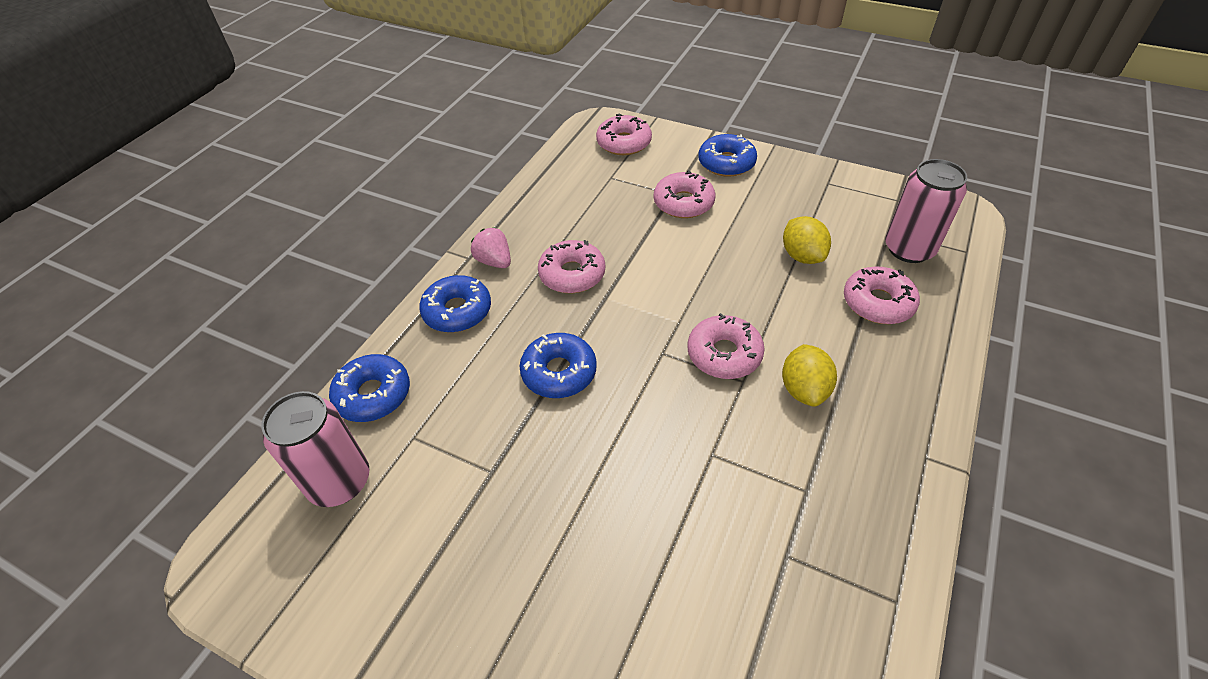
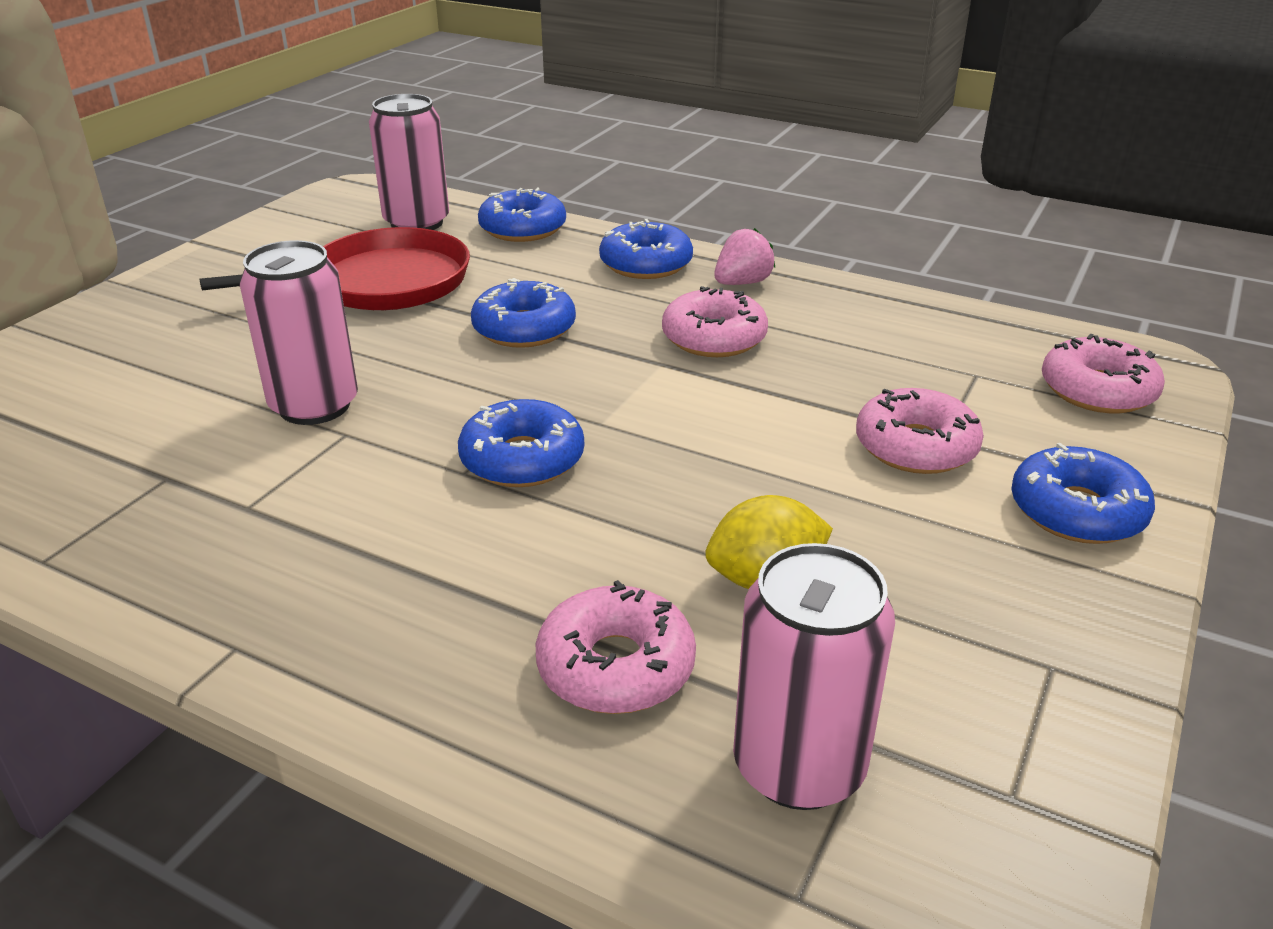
camera: 90 degrees right, 15 degrees down
pink donut [687,313,765,379] -> blue donut [458,399,584,487]
yellow lemon [782,344,837,407] -> none
none -> red pan [200,227,470,310]
none -> pink can [240,240,358,425]

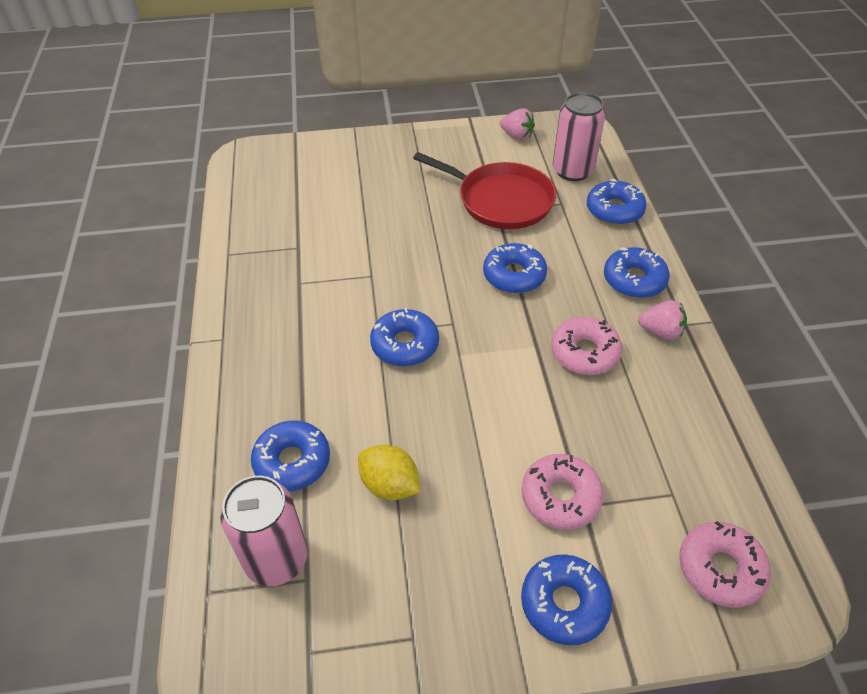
camera: 55 degrees right, 15 degrees up
pink can [240,240,358,425] -> none
pink donut [536,580,696,714] -> blue donut [251,420,330,491]
none -> pink strawberry [500,109,535,140]

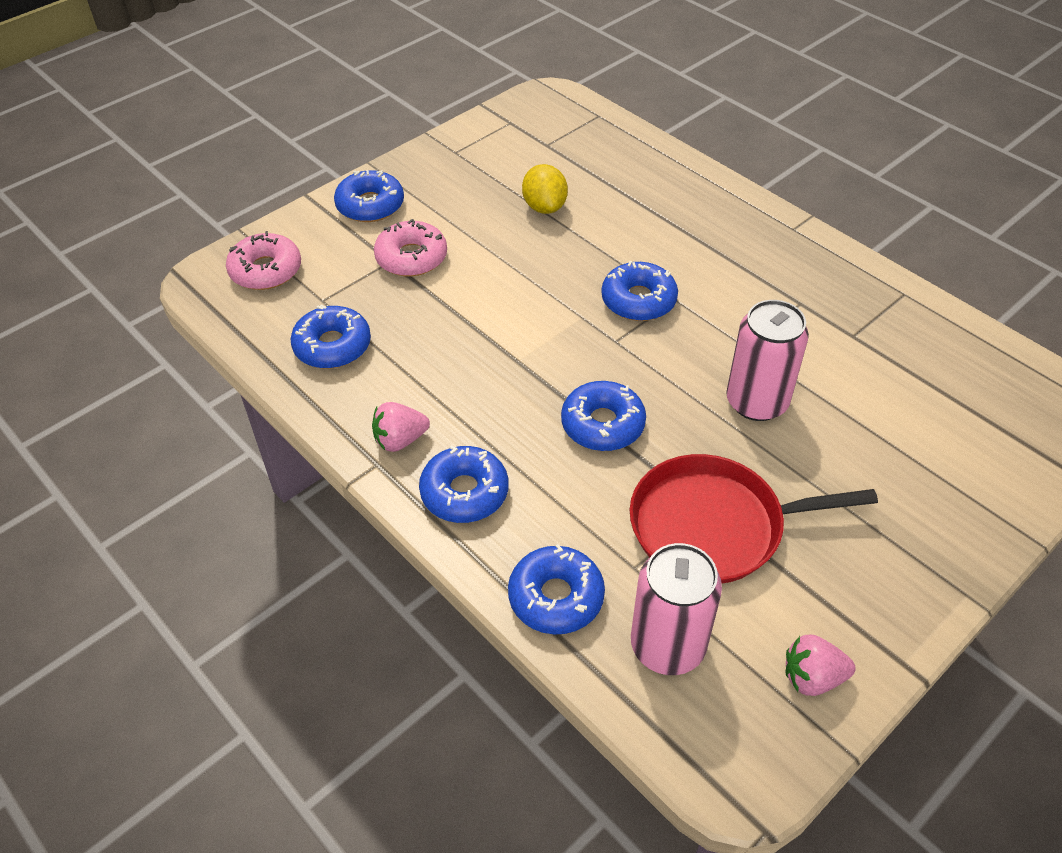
camera: 145 degrees right, 0 degrees up
pink can [220,476,308,586] -> pink can moved to [726,300,809,421]
blue donut [251,420,330,491] -> blue donut moved to [290,305,371,369]
yellow lemon [358,444,421,500] -> yellow lemon turned 75 degrees clockwise [522,164,568,214]
pink donut [551,317,622,375] -> none

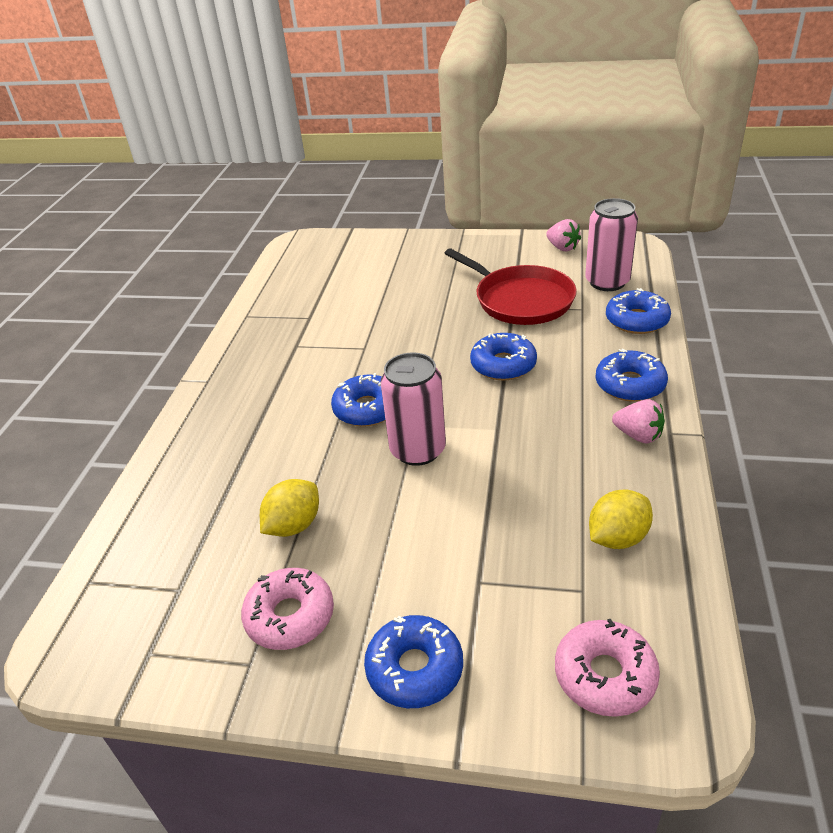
camera: 125 degrees left, 10 degrees down
blue donut [290,305,371,369] -> yellow lemon [589,489,653,549]
pink donut [374,219,447,277] -> pink donut moved to [241,568,334,650]
pink can [726,300,809,421] -> pink can moved to [380,352,446,466]

